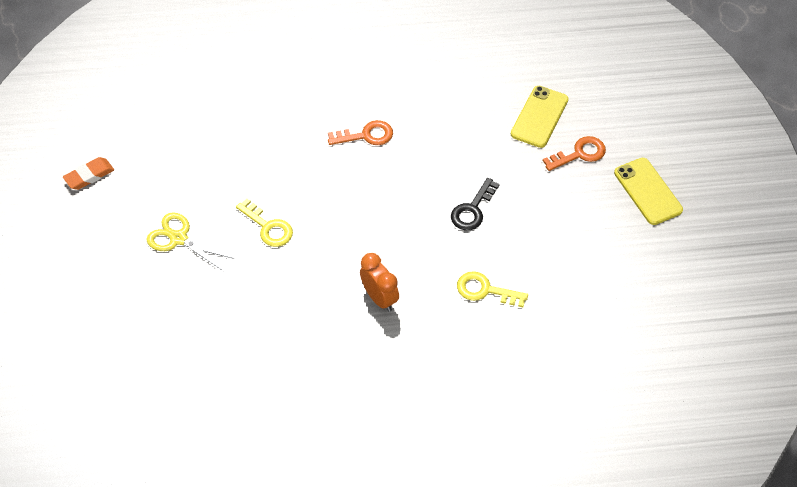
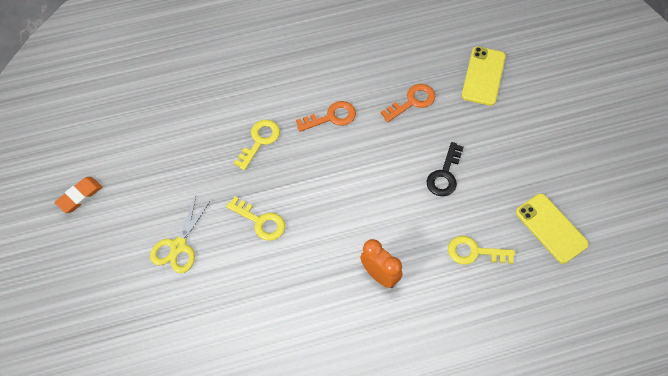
camera: 10 degrees left, 5 degrees up
yellow scissors [146,212,235,271] -> yellow scissors turned 90 degrees counterclockwise [150,196,211,273]
orange key [543,136,606,171] -> orange key moved to [381,84,435,122]
yellow phone [614,158,683,225] -> yellow phone moved to [516,193,589,264]
none -> yellow key [234,120,280,170]

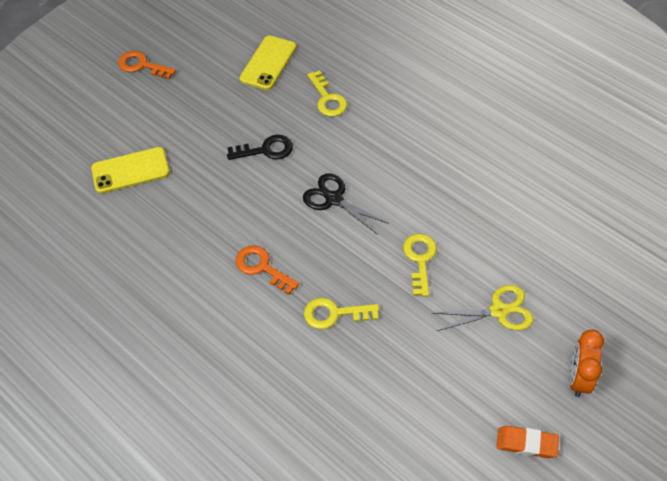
camera: 120 degrees left, 5 degrees down
orange clock [360,239,403,288] -> orange clock moved to [569,330,604,397]
orange key [381,84,435,122] -> orange key moved to [118,51,176,79]
none -> black scissors [303,173,389,235]

